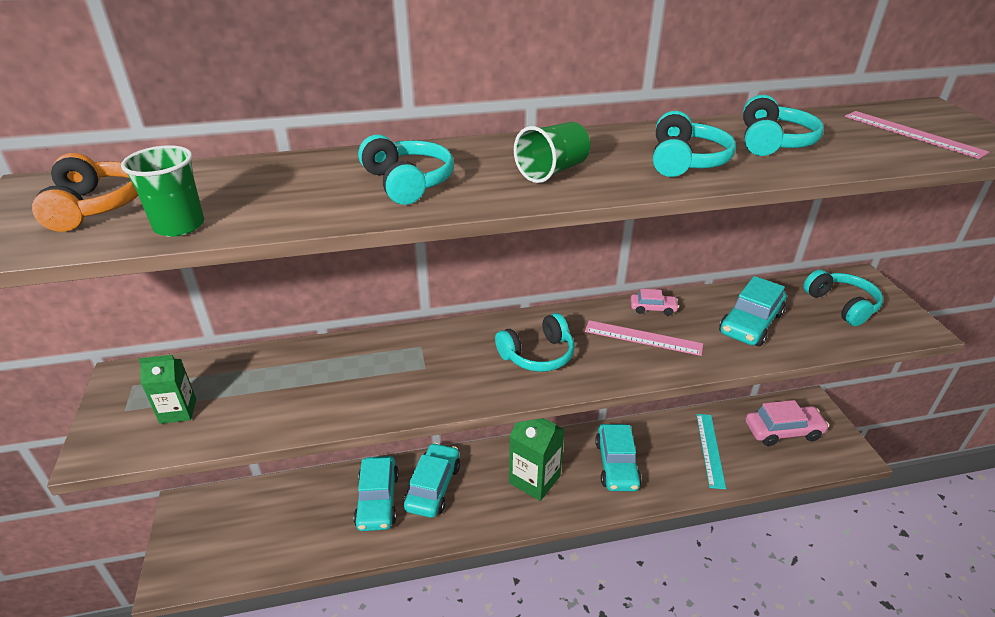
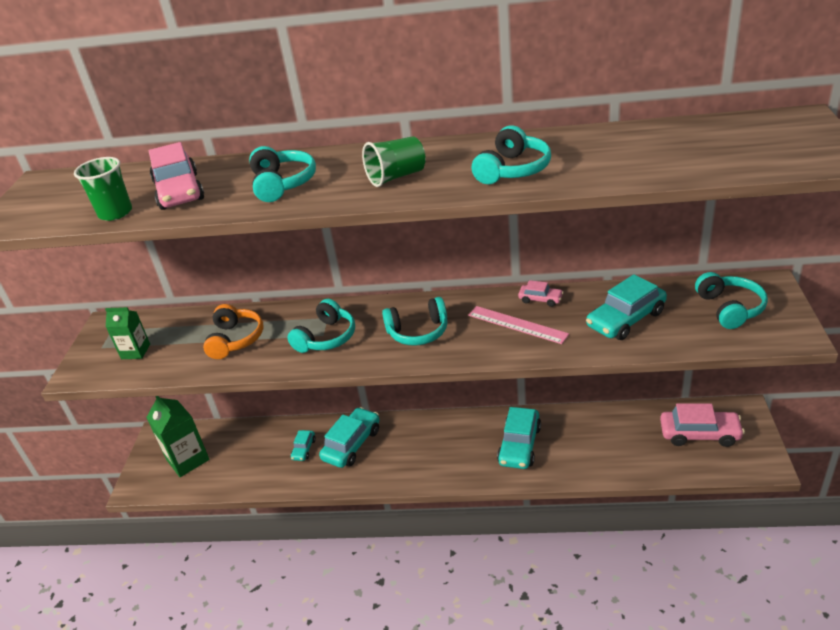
camera: 20 degrees right, 0 degrees up
orange headphones [32,153,138,232] -> orange headphones moved to [203,304,263,359]
turquoise car [354,456,399,531] -> turquoise car [291,430,316,461], size x0.52
green carton [509,418,565,501] -> green carton moved to [146,396,209,477]
turquoise ruler [696,414,726,489] -> none
turquoise headphones [743,95,824,156] -> turquoise headphones moved to [287,299,355,353]
pink ruler [845,111,989,159] -> none
none -> pink car [149,142,204,210]

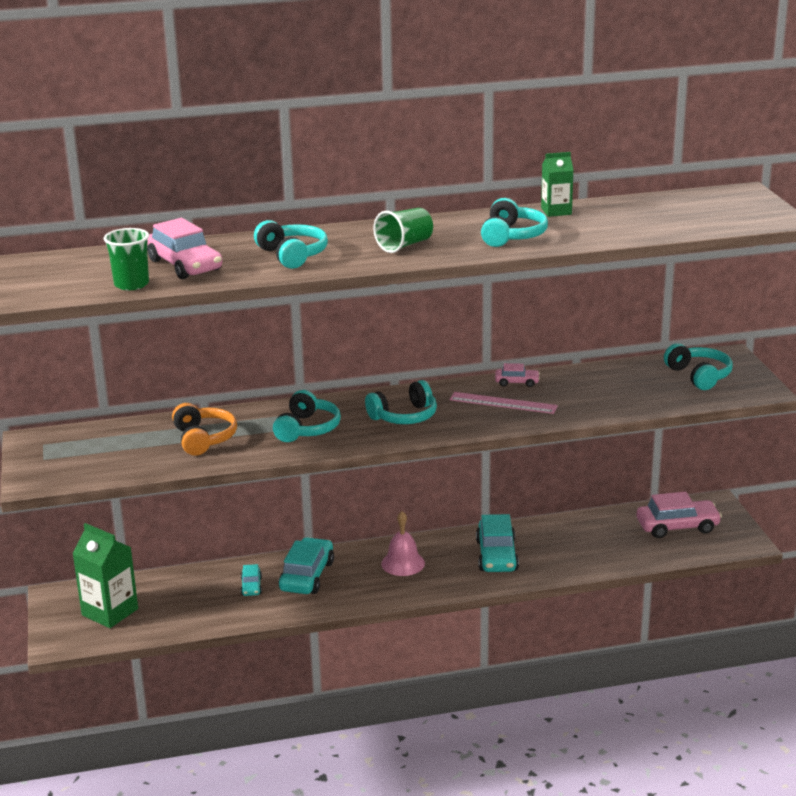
camera: 20 degrees left, 10 degrees down
green carton [105,307,150,359] -> green carton moved to [541,152,574,217]
turquoise car [586,274,667,340] -> none
none -> pink bell [381,511,425,576]

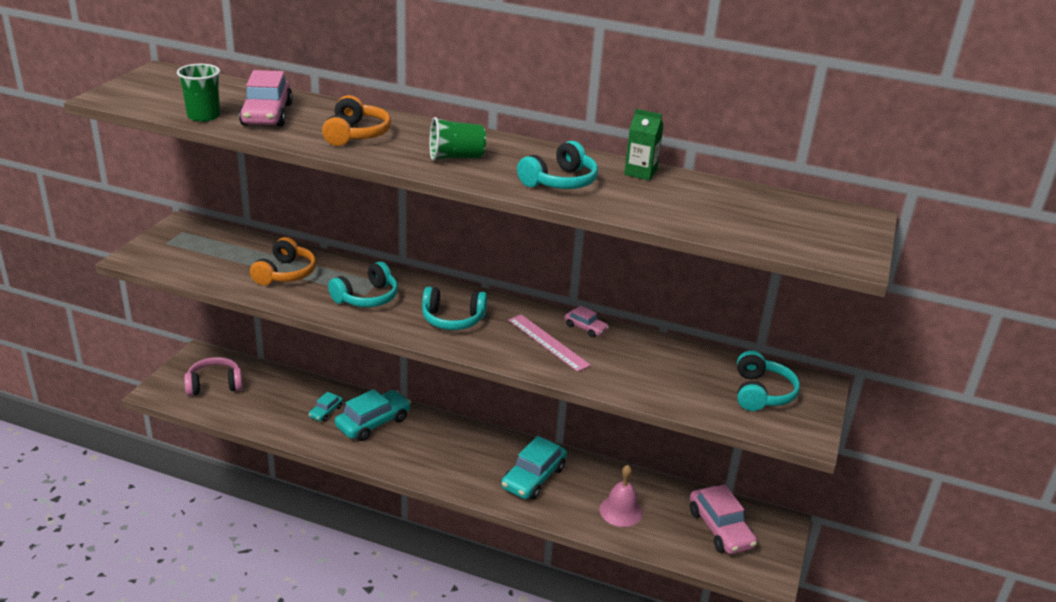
camera: 30 degrees right, 5 degrees up
green carton [72,523,138,628] -> pink headphones [184,357,243,396]
turquoise headphones [254,220,328,269] -> orange headphones [322,95,391,146]
pink bell [381,511,425,576] -> pink bell moved to [599,465,643,527]
pink car [637,492,722,538] -> pink car turned 45 degrees clockwise [690,485,757,554]

